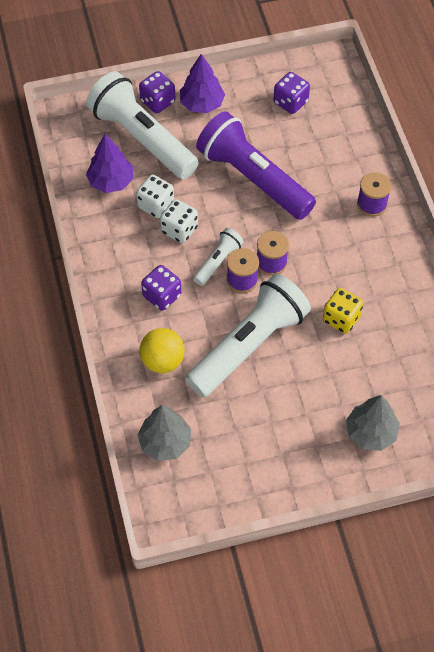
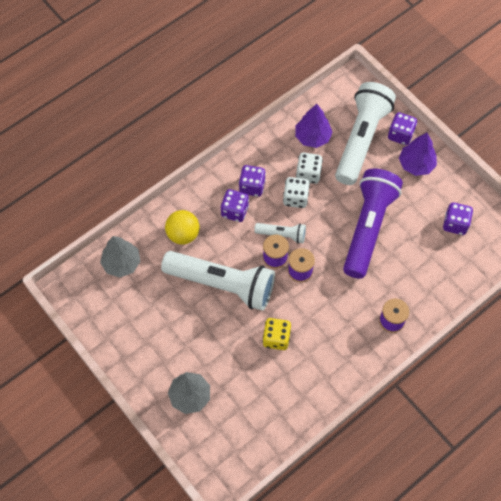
camera: 65 degrees right, 5 degrees up
none -> purple dice [239,165,266,197]

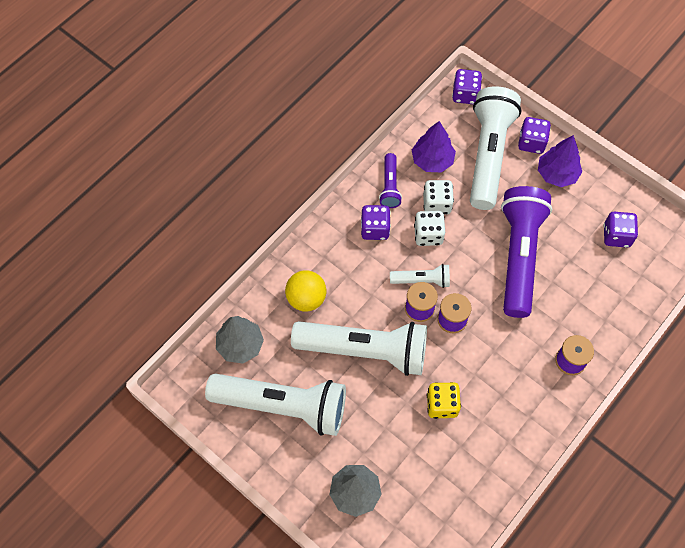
camera: 10 degrees left, 0 degrees up
purple dice [221,189,249,222] -> purple dice moved to [452,69,482,104]
none -> white flashlight [205,374,346,436]
none -> purple flashlight [379,153,402,208]

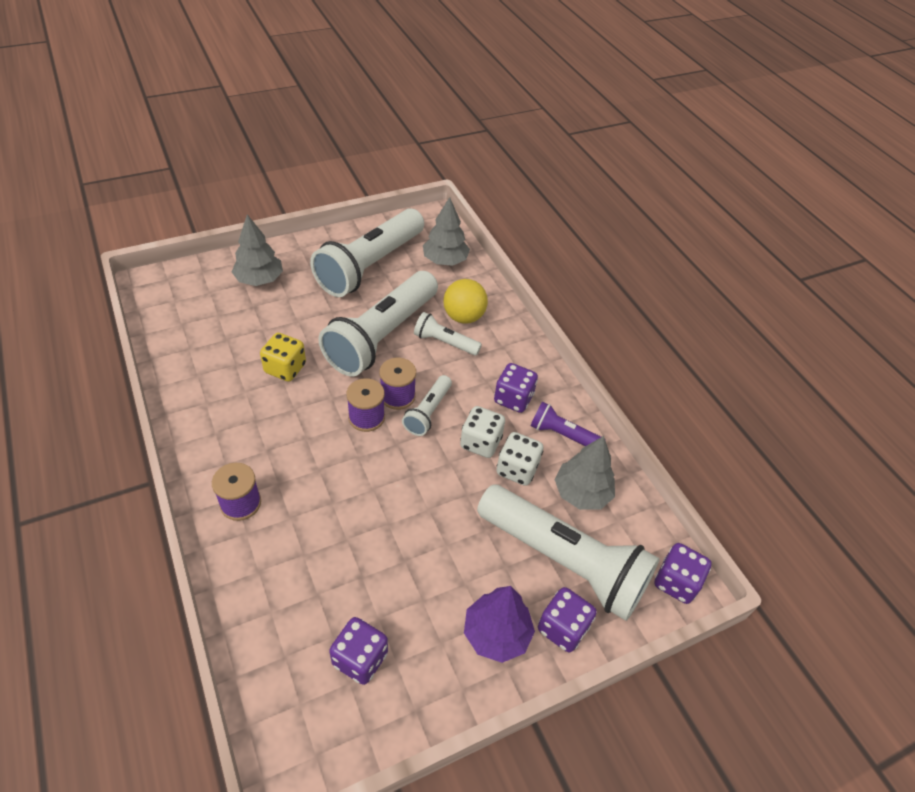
camera: 110 degrees right, 15 degrees down
purple tree [412,121,456,172] -> grey tree [554,436,615,510]
purple flashlight [501,186,553,318] -> none
none -> white flashlight [414,312,482,356]

